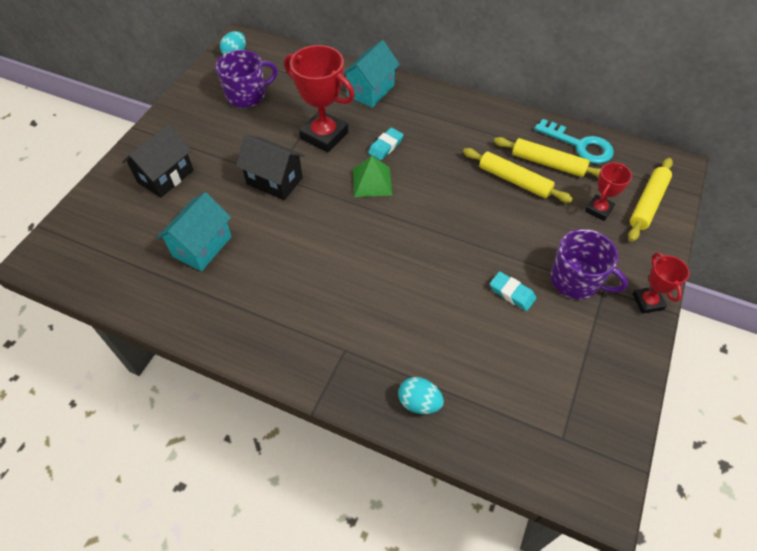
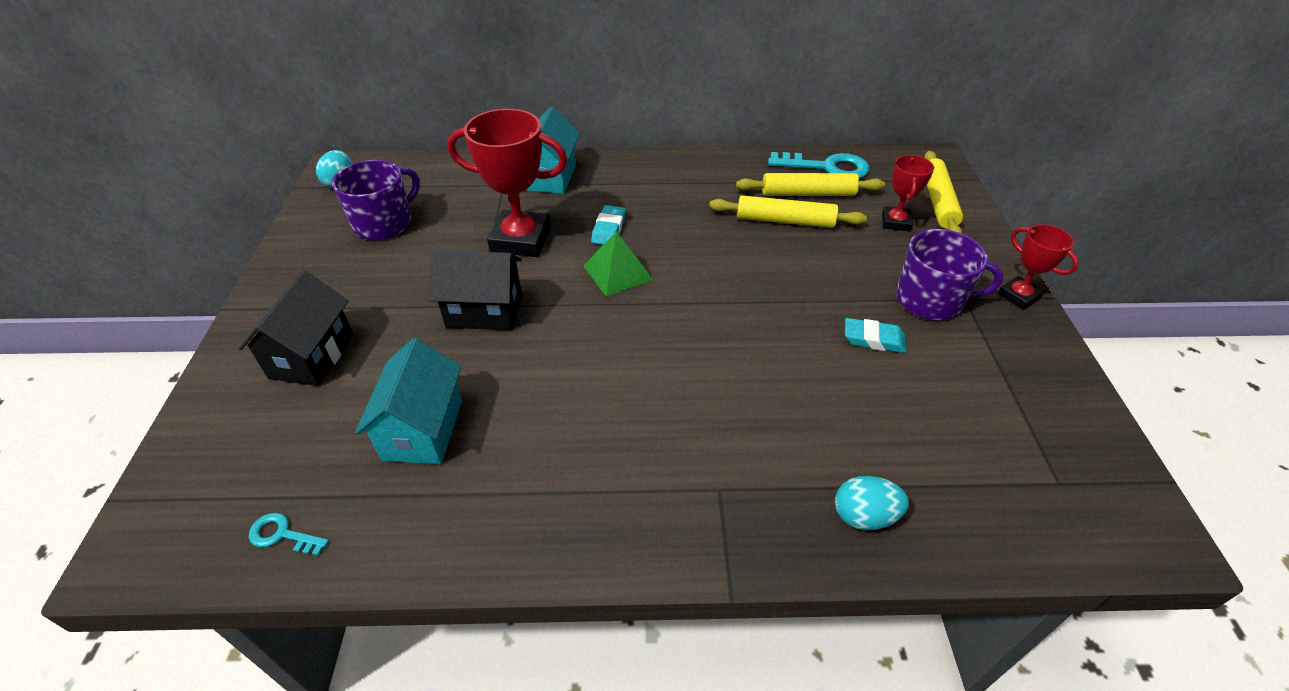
camera: 25 degrees left, 10 degrees down
none -> turquoise key [249,513,329,556]

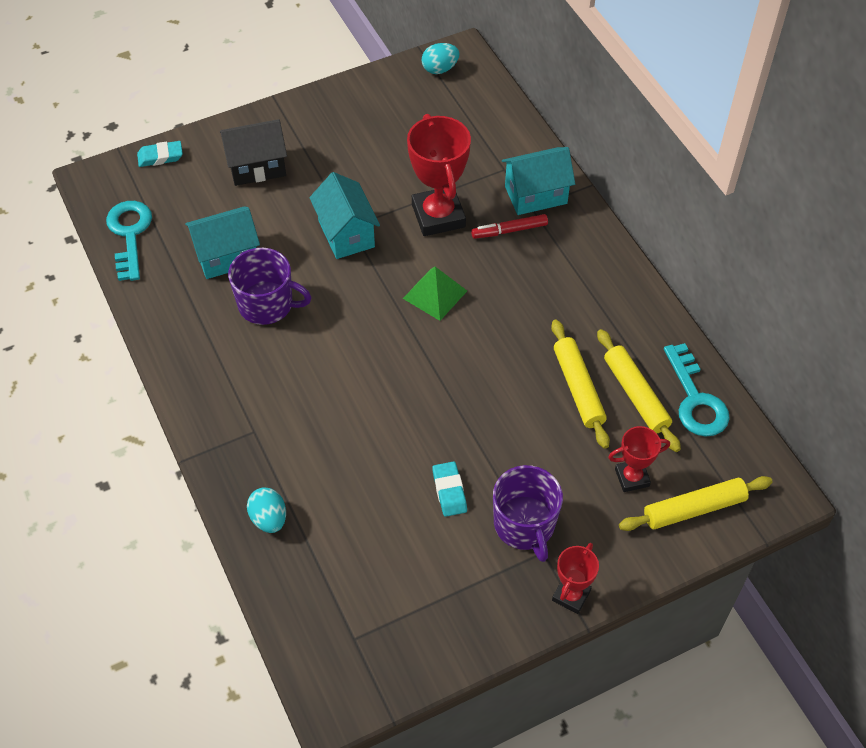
camera: 65 degrees right, 10 degrees up
turquoise key [249,513,329,556] -> turquoise key [106,201,152,281], size x2.00
purple mug [332,160,420,240] -> purple mug moved to [228,248,312,325]
black house [430,250,522,330] -> turquoise house [309,172,380,259]
turquoise eraser [591,205,626,245] -> turquoise eraser moved to [137,141,183,167]
none -> red marker [471,214,548,239]

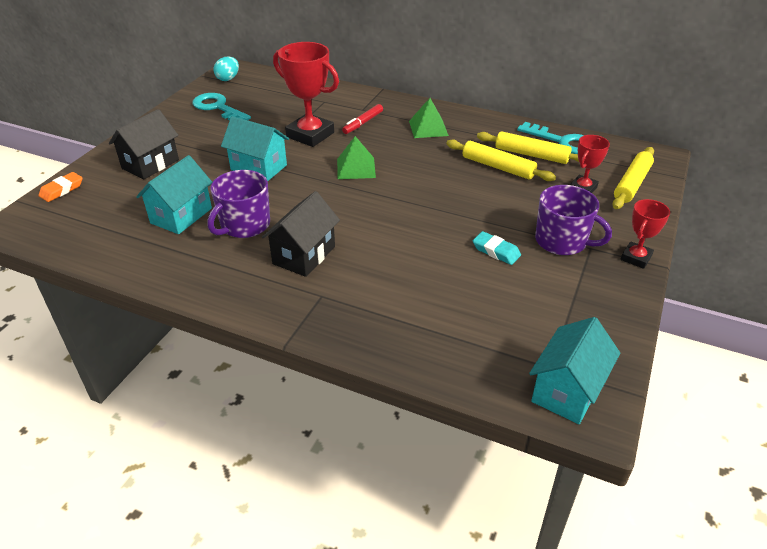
camera: 40 degrees left, 15 degrees down
turquoise key [106,201,152,281] -> turquoise key moved to [192,93,251,120]
turquoise eraser [137,141,183,167] -> orange eraser [38,172,83,202]
purple mug [228,248,312,325] -> purple mug turned 150 degrees clockwise [208,170,270,238]
turquoise egg [247,487,286,533] -> none
turquoise house [502,147,575,215] -> turquoise house moved to [529,317,620,424]
red trophy [552,543,599,614] -> red trophy turned 45 degrees clockwise [621,199,670,269]
none -> black house [262,191,340,277]
none -> green pyramid [409,98,449,138]

